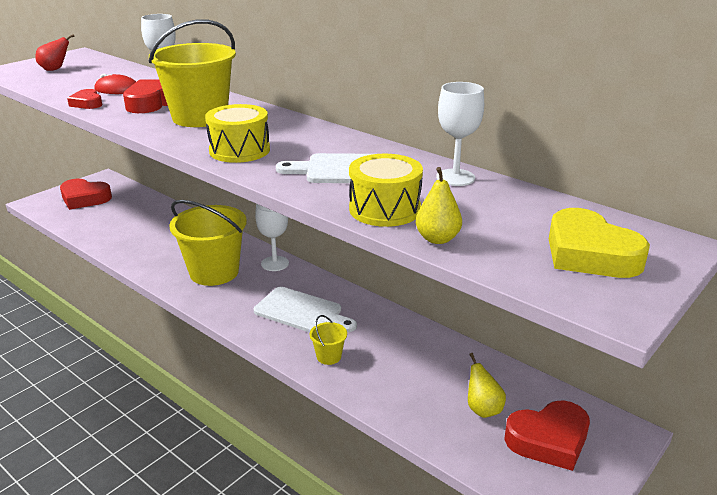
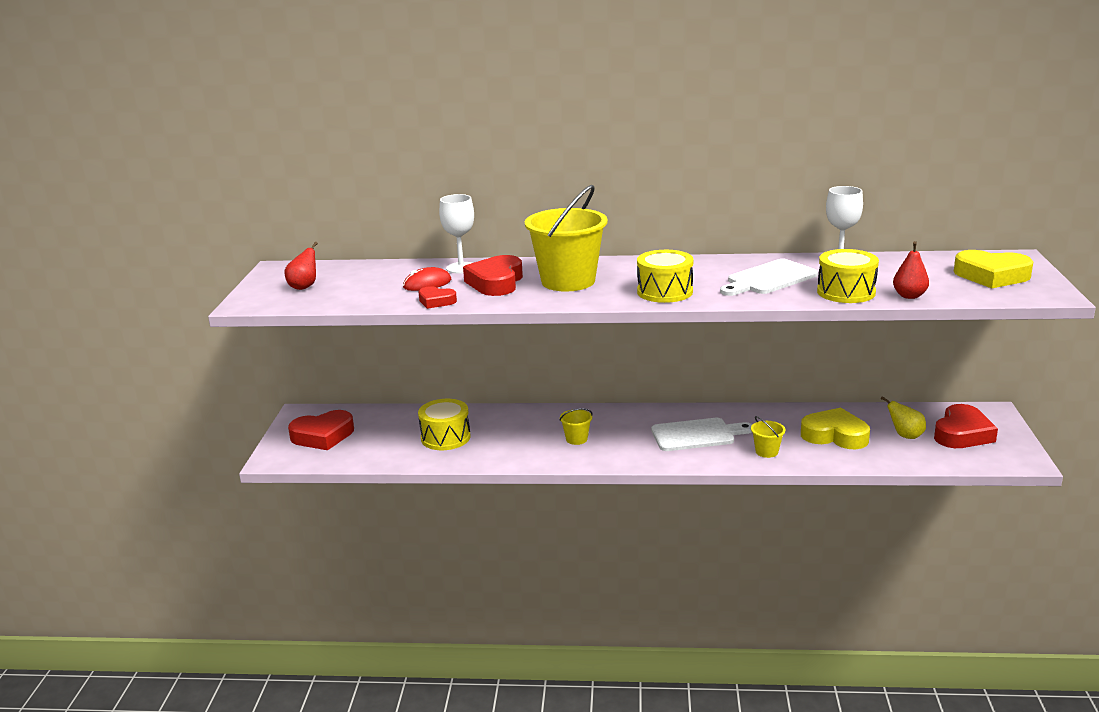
camera: 35 degrees left, 5 degrees down
yellow bucket [169,200,247,286] -> yellow bucket [560,408,593,445], size x0.43
white goblet [255,204,289,271] -> none
yellow pear [416,167,462,244] -> red pear [893,241,929,299]
none -> yellow drum [418,399,471,450]
none -> yellow heart [801,408,870,449]

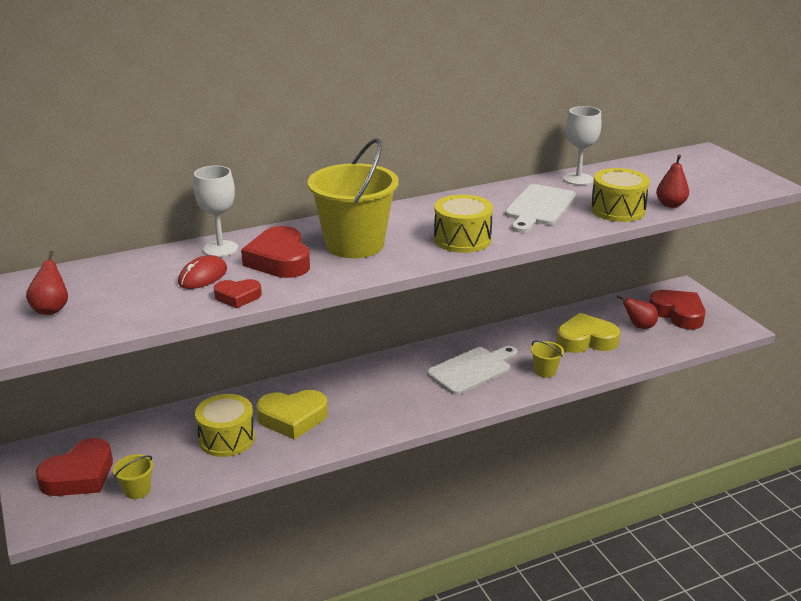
camera: 30 degrees left, 5 degrees up
yellow bucket [560,408,593,445] -> yellow bucket moved to [113,454,153,499]
yellow pear [881,396,926,439] -> red pear [617,296,658,329]
red heart [934,404,998,448] -> red heart turned 45 degrees counterclockwise [649,290,706,330]
yellow heart [954,250,1033,288] -> yellow heart moved to [256,390,328,440]

